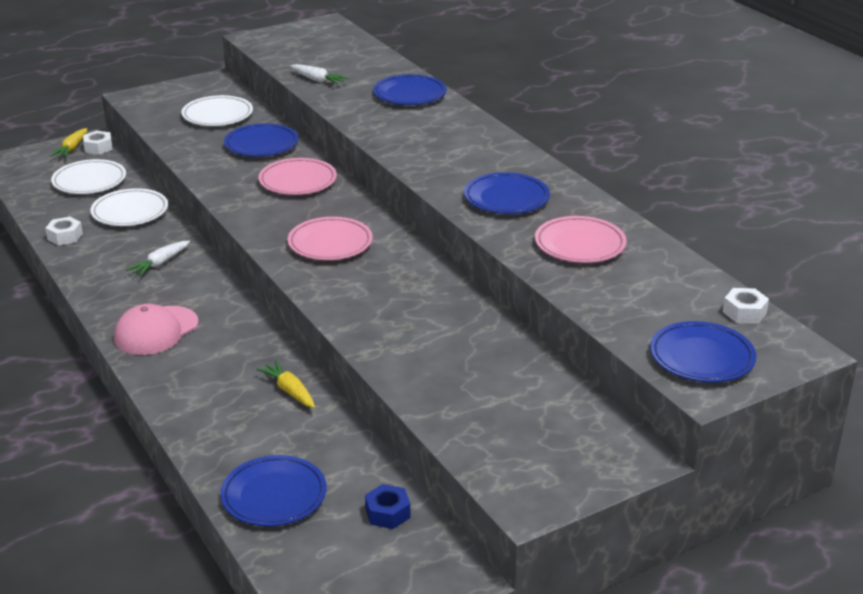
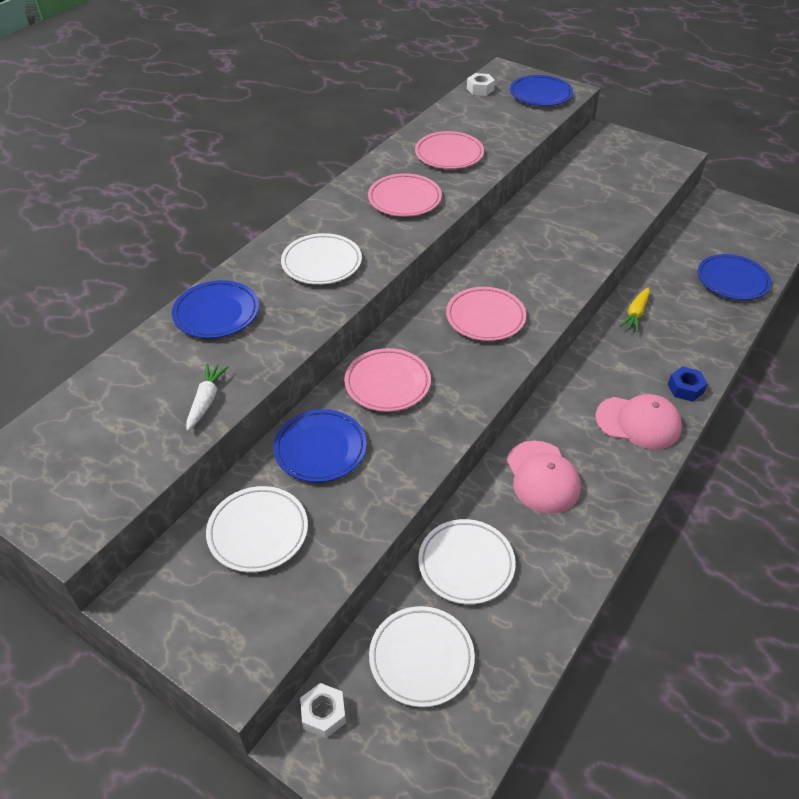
camera: 115 degrees left, 15 degrees up
white nut [45,217,83,246] -> none
yellow carrot [50,128,87,158] -> none
white carrot [126,241,190,277] -> pink cap [507,441,581,514]
blue nut [365,484,410,529] -> blue nut moved to [668,366,708,402]
blue plate [464,172,550,214] -> pink plate [368,174,442,217]
none -> white plate [281,233,362,285]

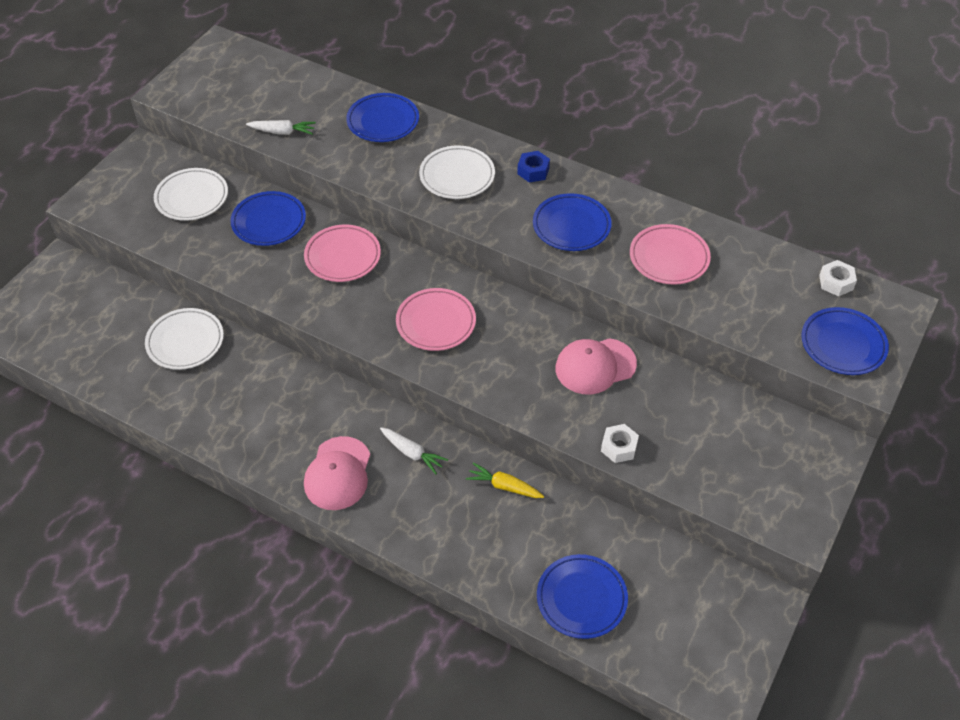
camera: 85 degrees right, 5 degrees up
white nut [300,683,346,738] -> white nut moved to [601,424,639,463]
pink plate [368,174,442,217] -> blue plate [533,193,612,251]
white plate [369,606,475,707] -> none
pink cap [507,441,581,514] -> pink cap moved to [556,338,637,395]
blue nut [668,366,708,402] -> blue nut moved to [517,151,550,183]
none -> white carrot [380,427,448,474]

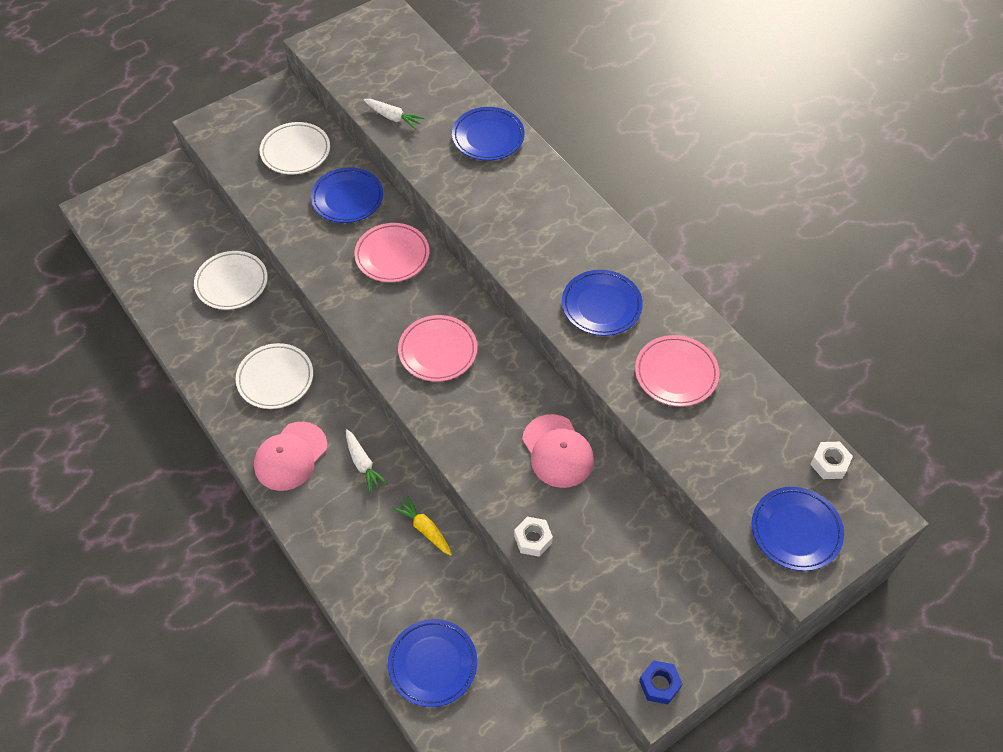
camera: 25 degrees right, 5 degrees up
white plate [419,145,495,199] -> white plate moved to [236,343,313,409]
blue nut [517,151,550,183] -> blue nut moved to [639,660,683,704]
pink cap [556,338,637,395] -> pink cap turned 120 degrees counterclockwise [522,414,594,488]

